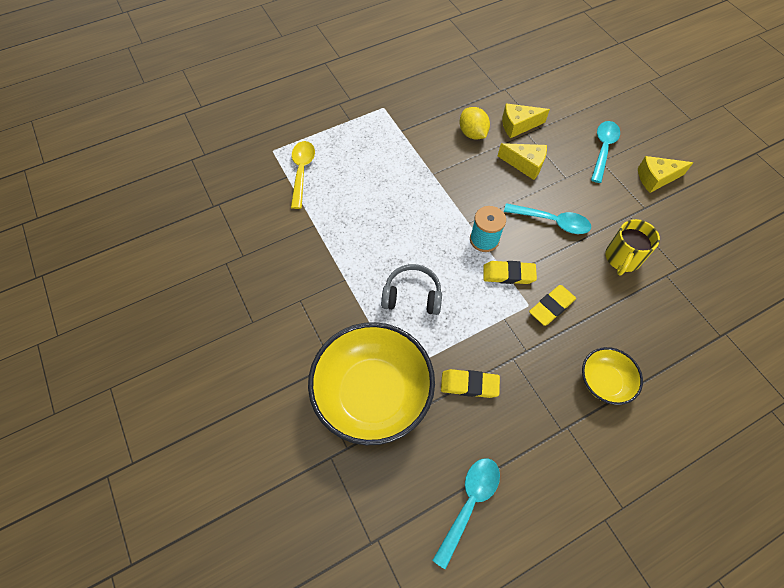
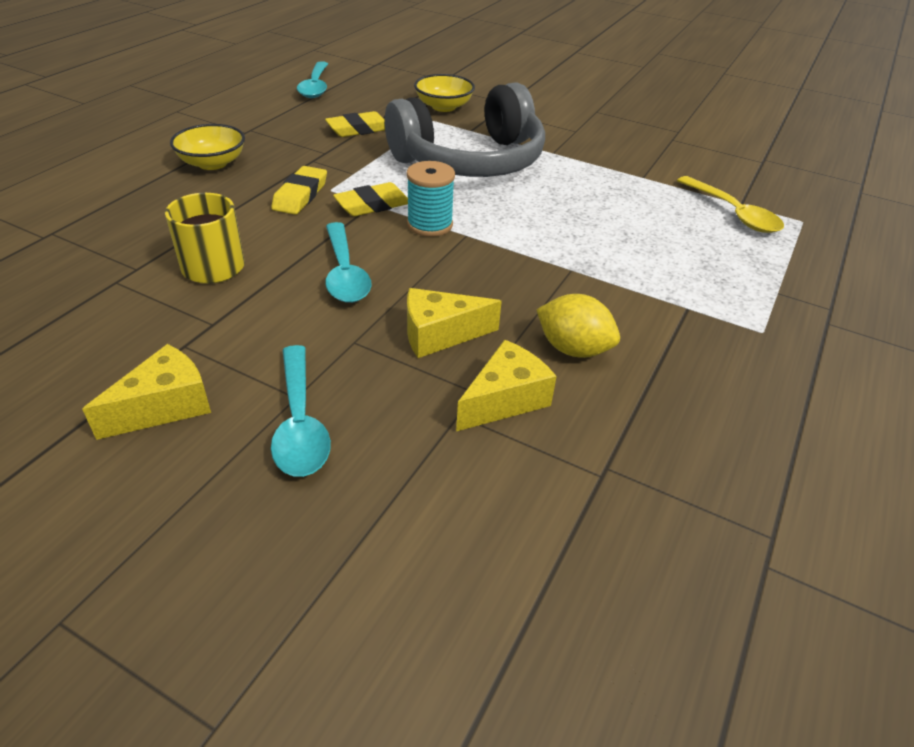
camera: 145 degrees right, 20 degrees down
yellow bowl [308,322,435,445] -> yellow bowl [414,74,475,112], size x0.50
grey headphones [381,264,442,315] -> grey headphones [385,82,545,177], size x1.98
turquoise spoon [504,203,591,234] -> turquoise spoon turned 90 degrees counterclockwise [325,222,372,303]

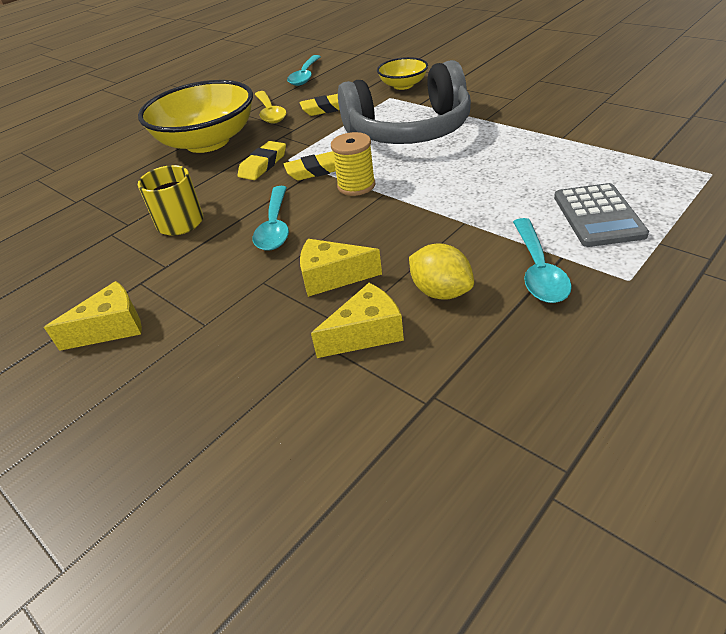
camera: 20 degrees right, 0 degrees up
yellow bowl [170,124,245,170] -> yellow bowl [138,80,253,153], size x2.02
turquoise spoon [271,345,331,477] -> turquoise spoon moved to [513,218,572,303]
turquoise spool [406,161,455,237] -> yellow spool [331,132,375,196]
yellow spoon [677,176,784,233] -> yellow spoon moved to [255,91,287,123]
none -> grey calculator [554,183,649,247]

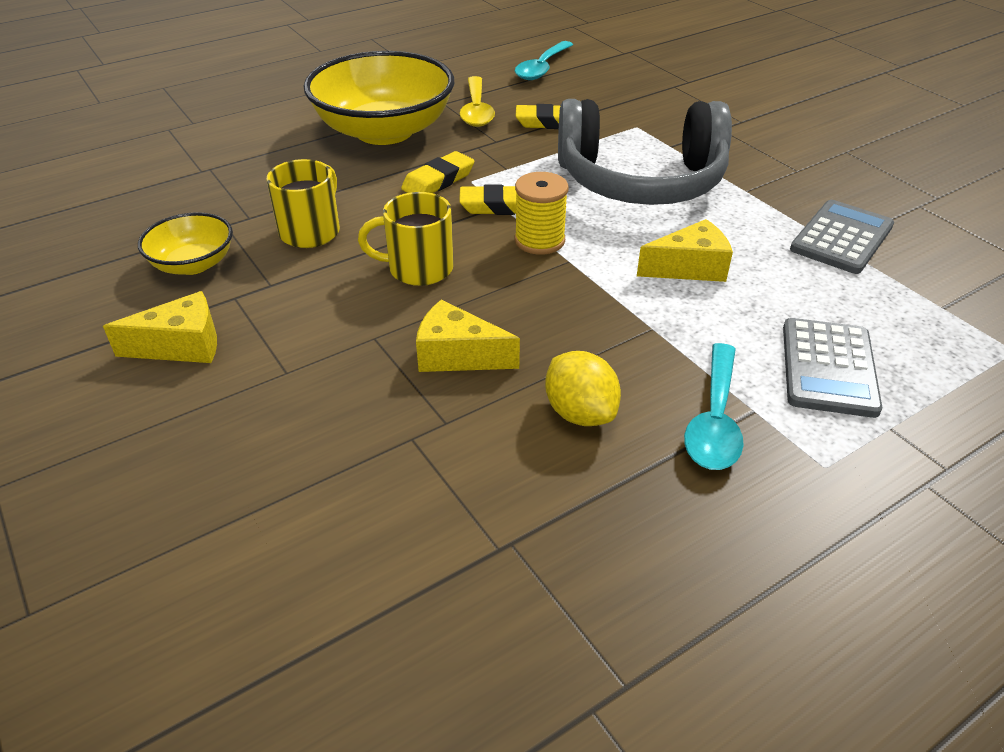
camera: 10 degrees right, 0 degrees up
turquoise spoon [253,186,289,251] -> yellow mug [358,192,454,286]
yellow cheese [311,283,404,358] -> yellow cheese moved to [637,219,733,282]
yellow bowl [377,57,428,90] -> yellow bowl moved to [138,212,233,275]
none -> grey calculator [790,200,894,274]

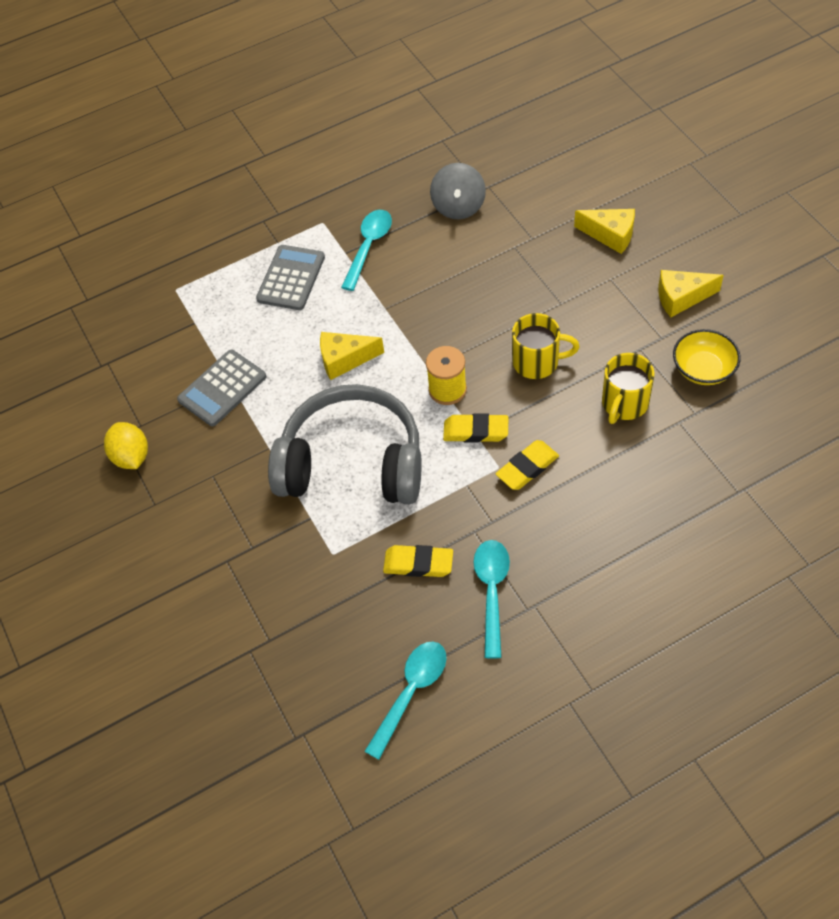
camera: 170 degrees left, 15 degrees up
yellow bowl [304,51,454,145] -> none
yellow cheese [416,299,520,372] -> yellow cheese moved to [574,209,635,254]
yellow spoon [459,76,495,127] -> turquoise spoon [473,540,510,659]
yellow lemon [545,351,621,426] -> yellow lemon moved to [104,422,148,469]
none -> grey spinning top [430,163,486,219]

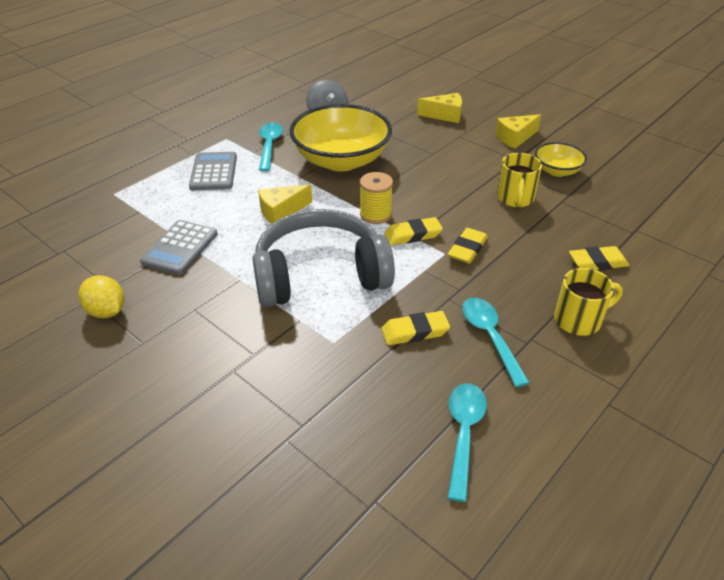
camera: 25 degrees left, 15 degrees down
yellow mug [512,313,580,379] -> yellow mug moved to [554,268,623,336]
none -> yellow bowl [289,104,392,171]
none -> yellow eraser [569,246,630,270]

